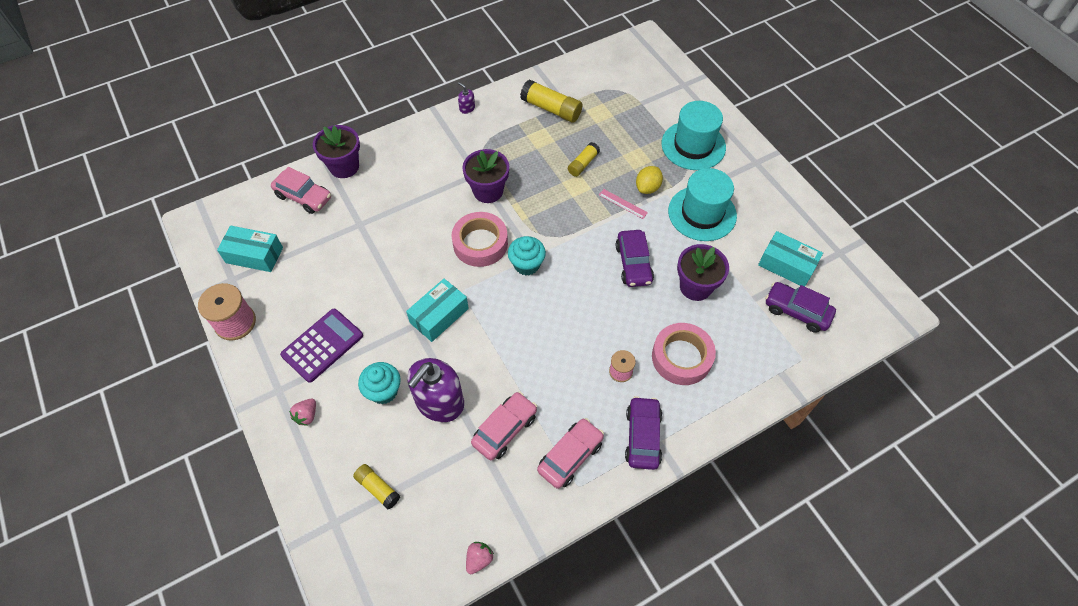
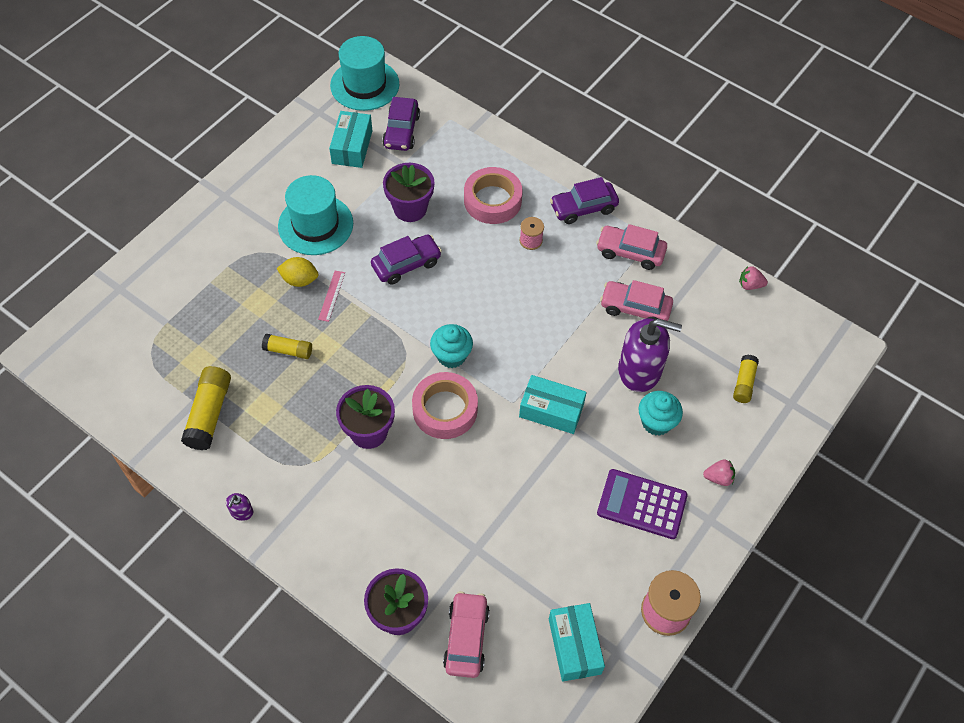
camera: 115 degrees left, 0 degrees up
turquoise hat [662,101,726,170] -> turquoise hat moved to [330,36,400,111]

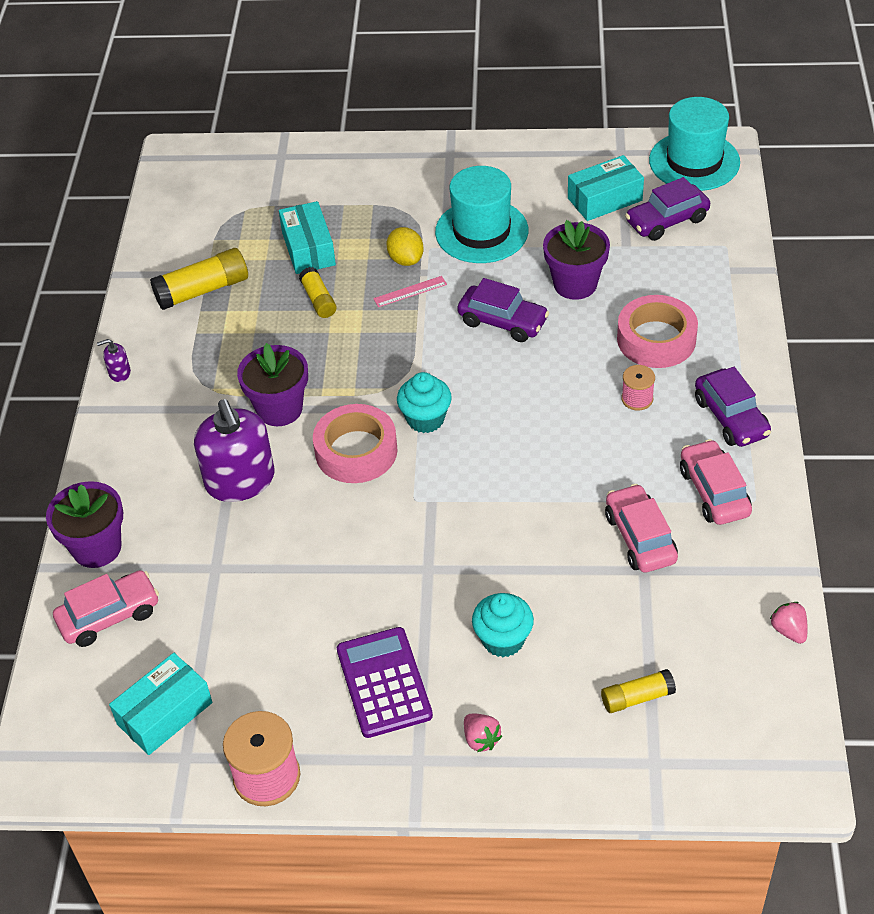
camera: 60 degrees right, 10 degrees down
turquoise box [519,375,587,434] -> turquoise box moved to [279,201,336,274]
purple car [550,177,619,224] -> purple car turned 150 degrees counterclockwise [695,367,771,447]
purple soap dispenser [618,318,682,392] -> purple soap dispenser moved to [194,399,275,502]

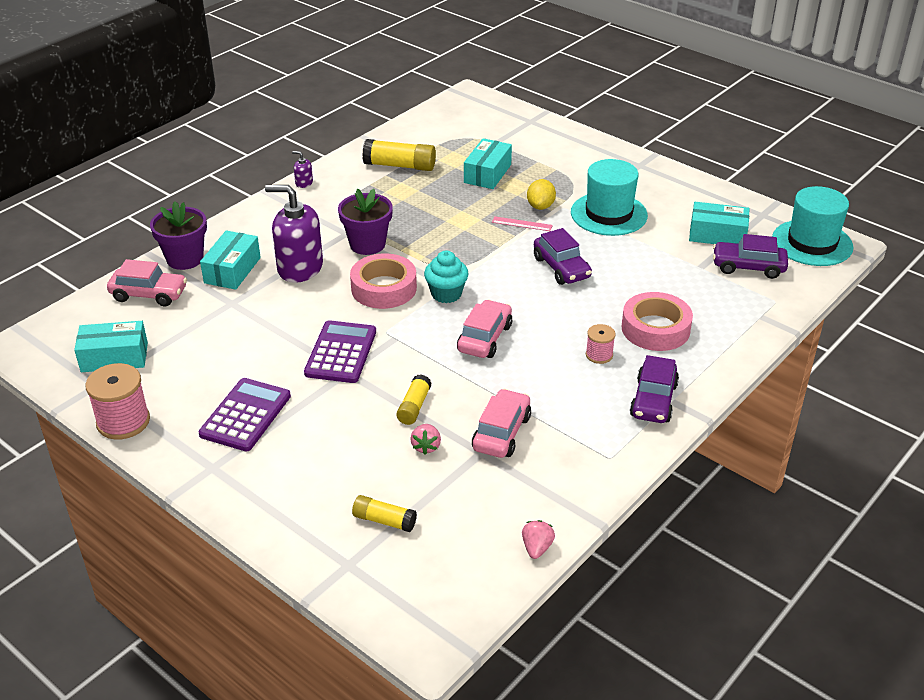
camera: 35 degrees right, 10 degrees down
purple soap dispenser [194,399,275,502] -> purple soap dispenser turned 90 degrees clockwise [265,185,323,283]
yellow glue stick [299,267,337,318] -> yellow glue stick moved to [396,375,432,425]
pink strawberry [464,714,502,752] -> pink strawberry moved to [410,424,441,454]
turquoise cupcake [472,593,534,657] -> none
purple flower pot [543,220,610,300] -> none
pink car [680,439,752,525] -> pink car moved to [457,300,512,358]
none -> turquoise box [200,230,261,290]
none -> purple calculator [304,320,376,383]

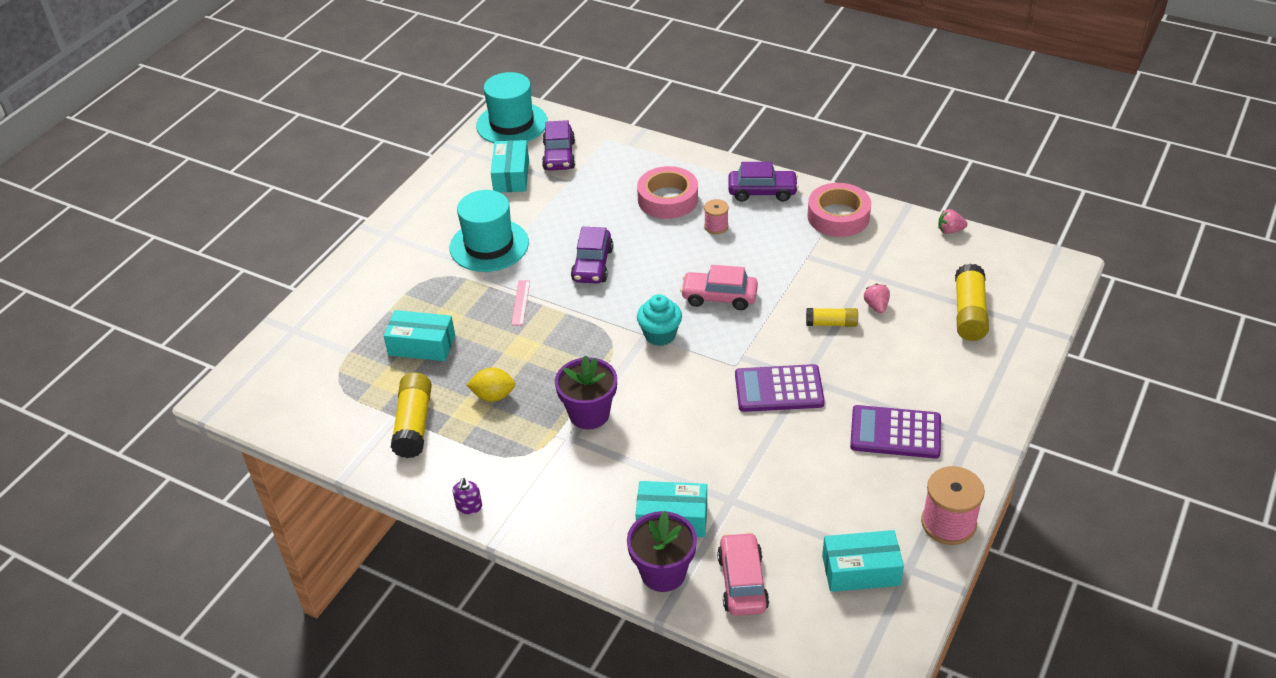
camera: 100 degrees left, 5 degrees up
turquoise box [74,321,148,372] -> turquoise box turned 75 degrees counterclockwise [822,530,904,592]
purple soap dispenser [265,185,323,283] -> none
pink tape [350,254,417,309] -> pink tape moved to [807,183,871,237]
yellow glue stick [352,495,417,532] -> yellow glue stick [955,263,989,341], size x1.64
pink strawberry [410,424,441,454] -> pink strawberry turned 90 degrees counterclockwise [864,283,890,314]
pink car [472,389,531,458] -> none
yellow lemon [527,179,556,210] -> yellow lemon moved to [467,367,516,402]
purple car [534,228,592,285] -> purple car turned 135 degrees clockwise [571,227,613,283]

